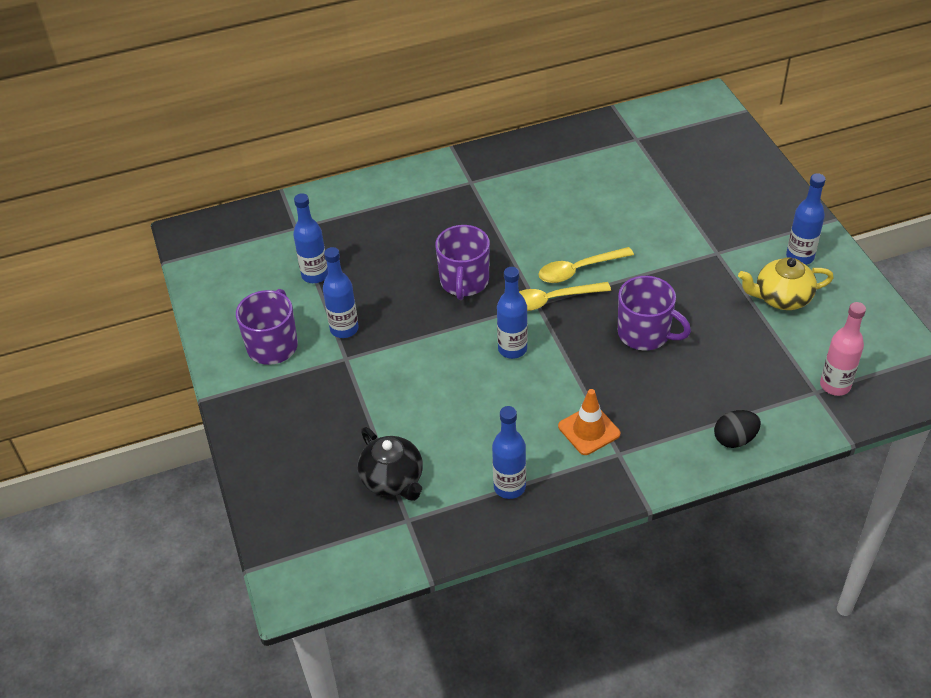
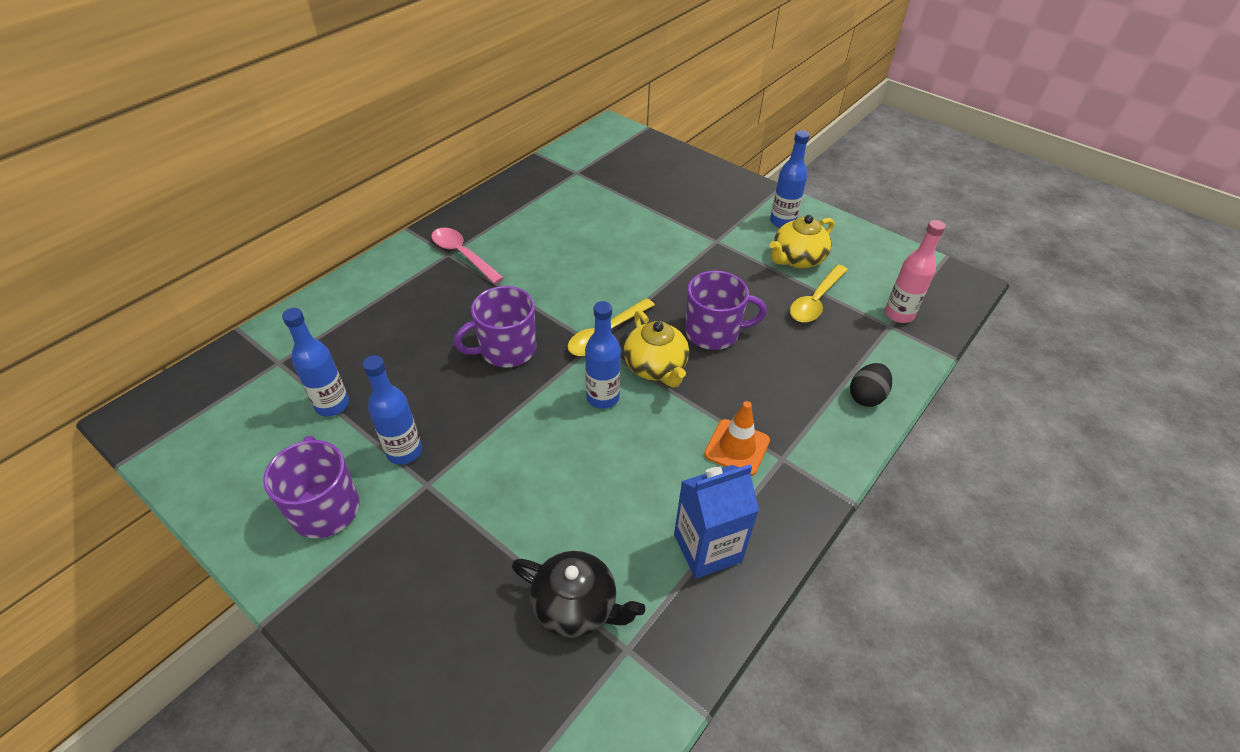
camera: 35 degrees left, 0 degrees up
purple mug [435,225,490,300] -> purple mug turned 90 degrees clockwise [454,286,536,368]
blue bottle [492,406,526,499] -> blue carton [674,464,759,579]
yellow spoon [538,247,634,283] -> yellow spoon moved to [790,264,848,323]
none -> pink spoon [431,228,504,284]
none -> yellow teapot [623,310,689,388]

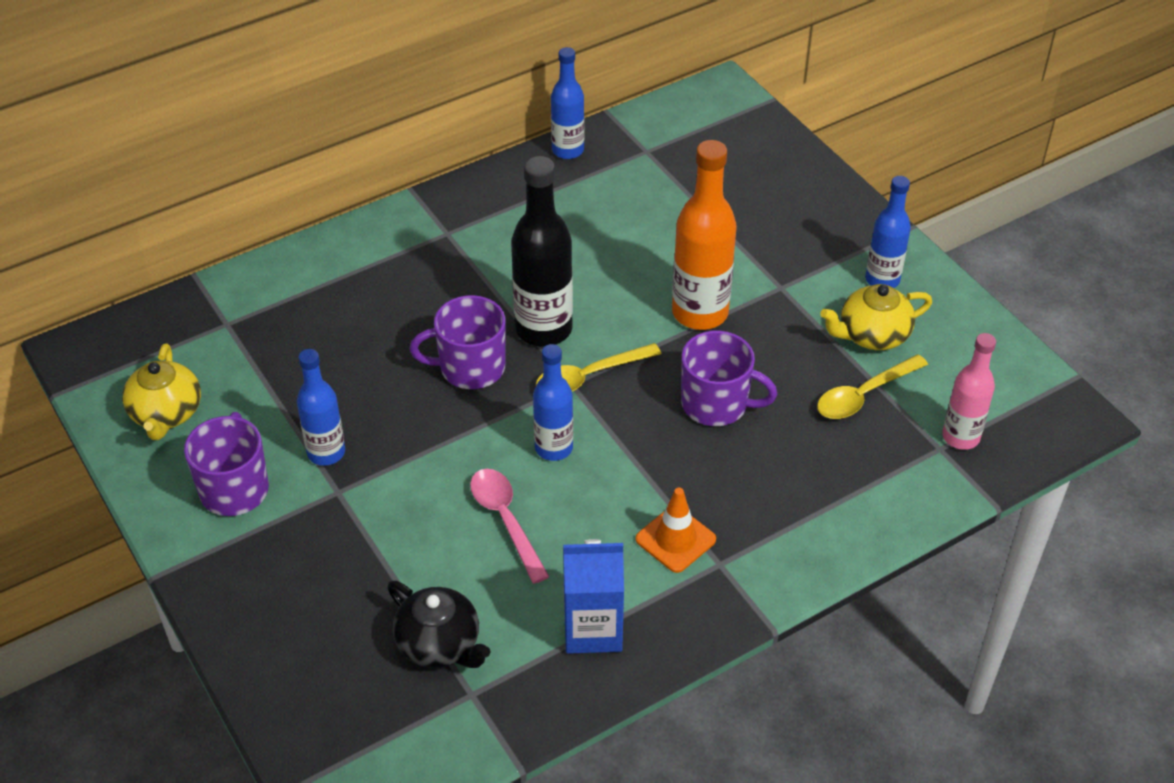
camera: 20 degrees right, 0 degrees up
blue bottle [282,308,349,417] -> blue bottle moved to [551,47,584,159]
pink spoon [431,228,504,284] -> pink spoon moved to [470,469,550,584]
yellow teapot [623,310,689,388] -> yellow teapot moved to [122,344,201,440]
black egg [850,363,892,407] -> none
none -> black bottle [511,156,573,347]
none -> orange bottle [672,140,737,330]

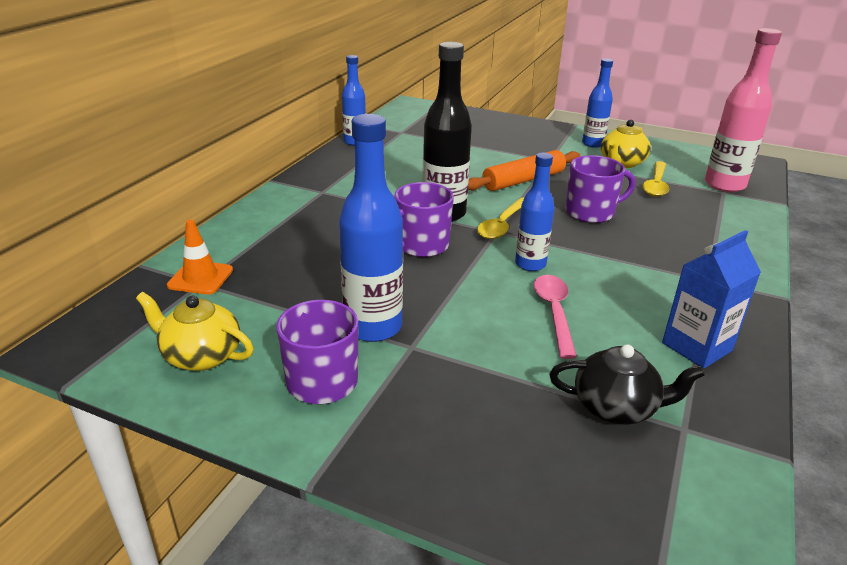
camera: 35 degrees left, 15 degrees down
yellow teapot [122,344,201,440] -> yellow teapot turned 150 degrees clockwise [136,292,254,371]
blue bottle [297,349,345,466] -> blue bottle [339,114,403,342], size x1.60
pink spoon [470,469,550,584] -> pink spoon turned 60 degrees clockwise [534,275,577,359]
orange traffic cone [636,488,716,573] -> orange traffic cone moved to [167,219,233,295]
orange bottle [672,140,737,330] -> orange rolling pin [468,150,580,191]
pink bottle [942,333,996,450] -> pink bottle [705,28,782,192], size x1.60

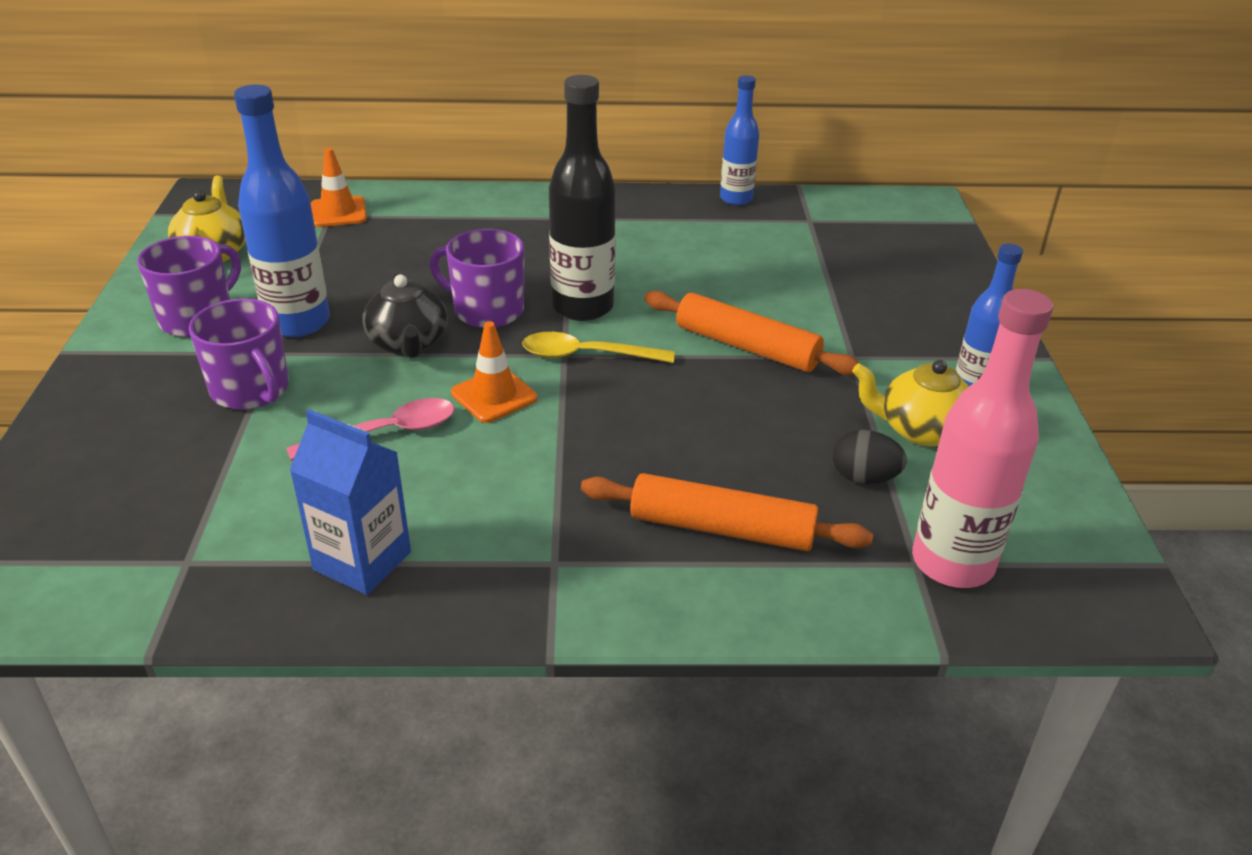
camera: 65 degrees right, 5 degrees up
blue bottle [515,153,555,271] -> orange traffic cone [451,321,537,423]
black teapot [550,344,705,425] -> black teapot moved to [362,273,448,358]
purple mug [566,155,635,223] -> purple mug moved to [189,298,289,410]
yellow spoon [642,161,670,197] -> black egg [833,430,907,484]
none -> orange rolling pin [581,473,873,551]

